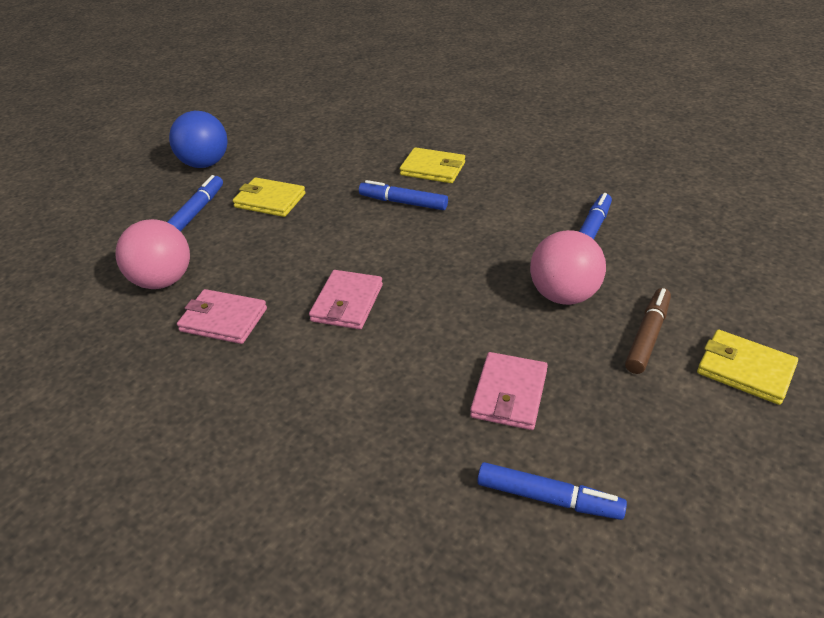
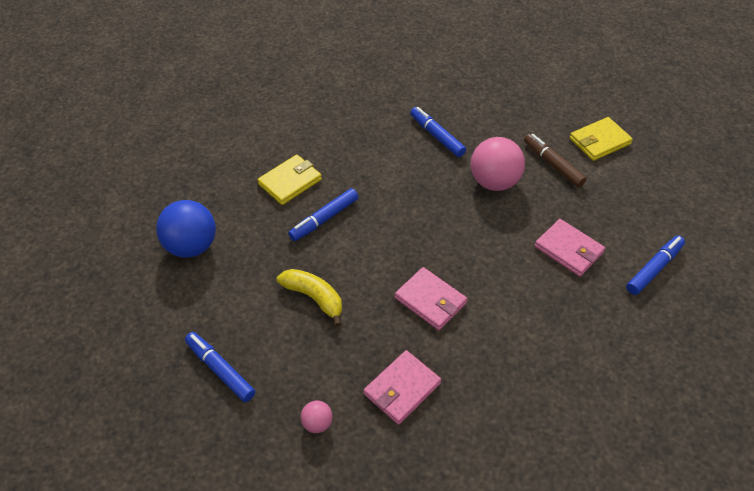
camera: 65 degrees left, 10 degrees up
pink ball [115,219,190,289] -> pink ball [301,401,333,433], size x0.47
blue ball [169,111,228,168] -> blue ball moved to [156,200,216,258]
yellow wallet [233,177,305,217] -> none
none -> yellow banana [277,269,342,327]

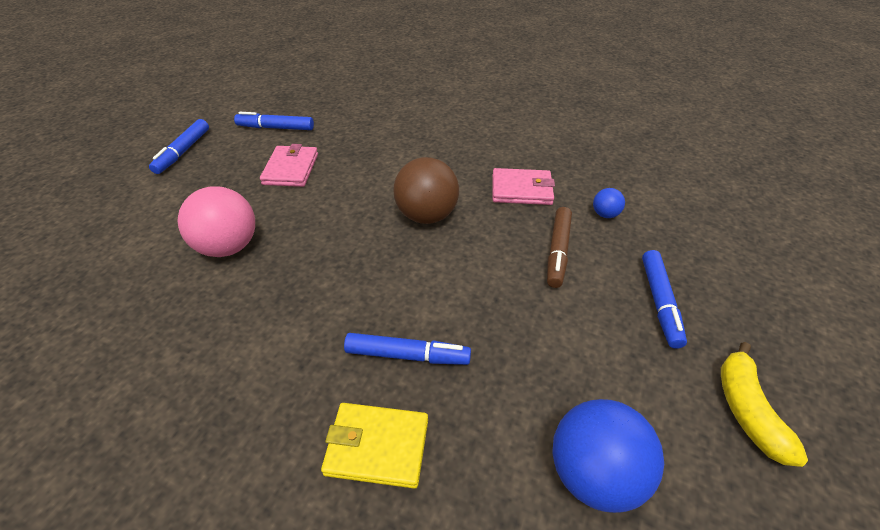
camera: 130 degrees left, 5 degrees down
yellow banana [277,269,342,327] -> yellow banana moved to [721,342,808,467]
pink ball [301,401,333,433] -> blue ball [593,188,625,218]
pink wallet [395,267,467,330] -> brown ball [393,157,459,224]
blue marker [410,107,466,157] -> blue marker moved to [149,119,209,174]
brown marker [524,133,587,187] -> brown marker moved to [547,207,572,288]
yellow wallet [570,117,633,161] -> none

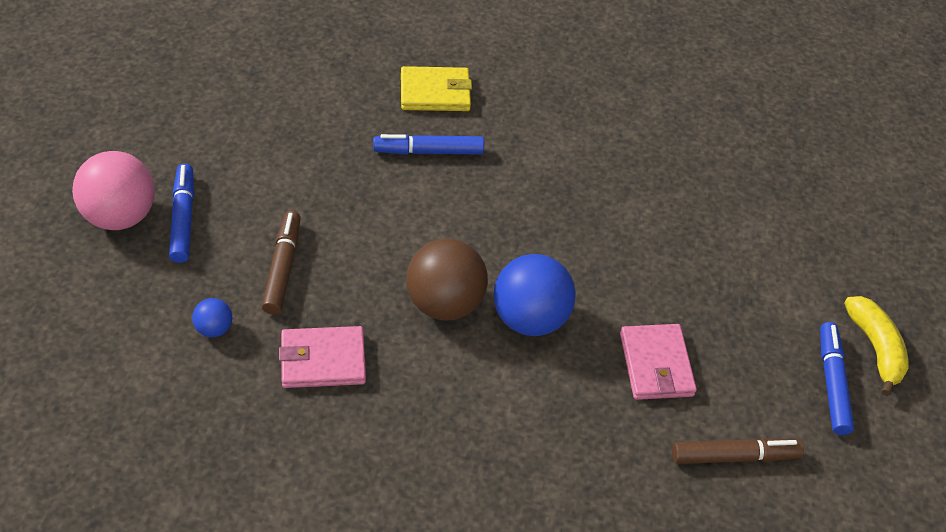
camera: 165 degrees right, 5 degrees up
pink ball [177,186,255,257] -> pink ball moved to [72,151,155,230]
blue marker [234,112,314,130] -> brown marker [672,438,804,464]
blue ball [552,399,664,513] -> blue ball moved to [494,254,576,336]
yellow banana [721,342,808,467] -> yellow banana moved to [844,296,909,396]

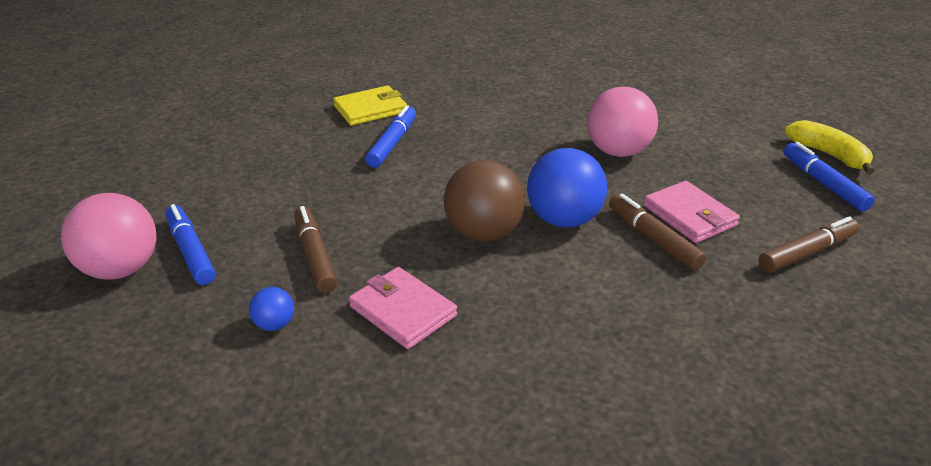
camera: 20 degrees left, 15 degrees down
pink wallet [279,326,366,388] -> pink wallet turned 75 degrees clockwise [349,267,457,349]
blue marker [373,134,484,155] -> blue marker turned 135 degrees clockwise [365,105,416,168]
none -> pink ball [587,87,658,157]
none -> brown marker [609,193,707,270]

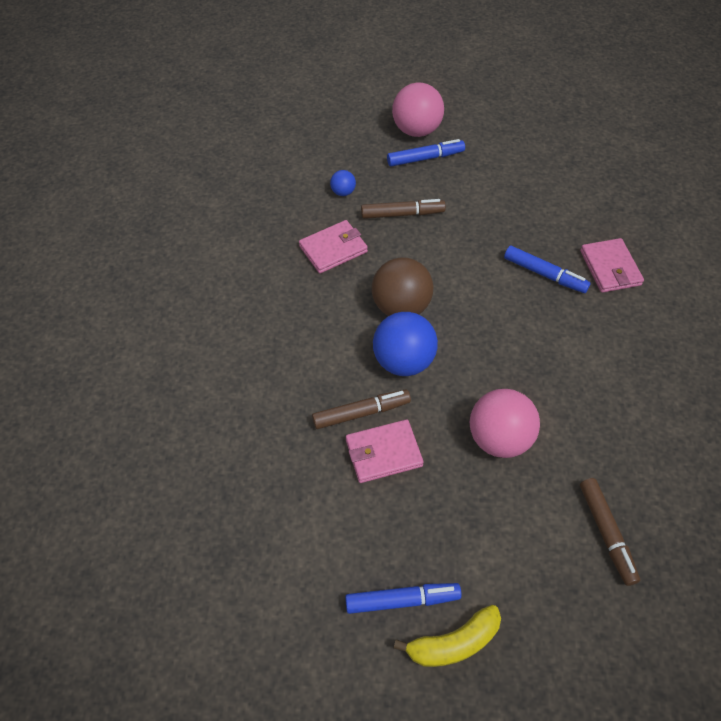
camera: 105 degrees right, 20 degrees up
yellow wallet [333,85,407,126] -> pink wallet [580,238,644,293]
brown marker [759,216,859,273] -> brown marker moved to [580,478,640,586]

